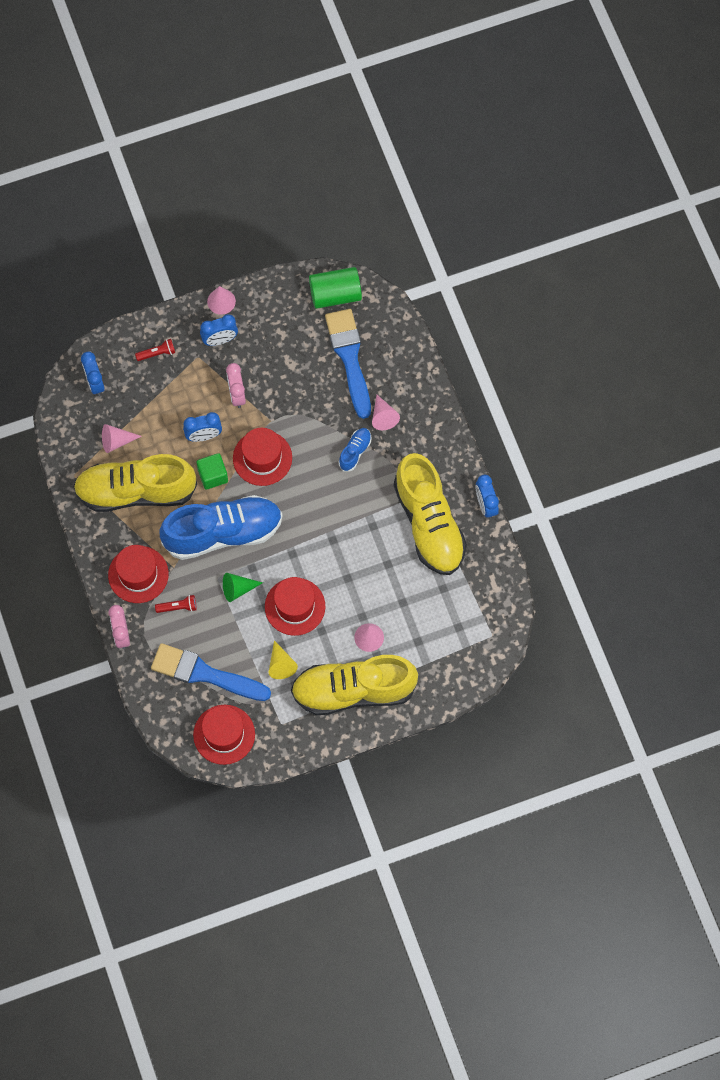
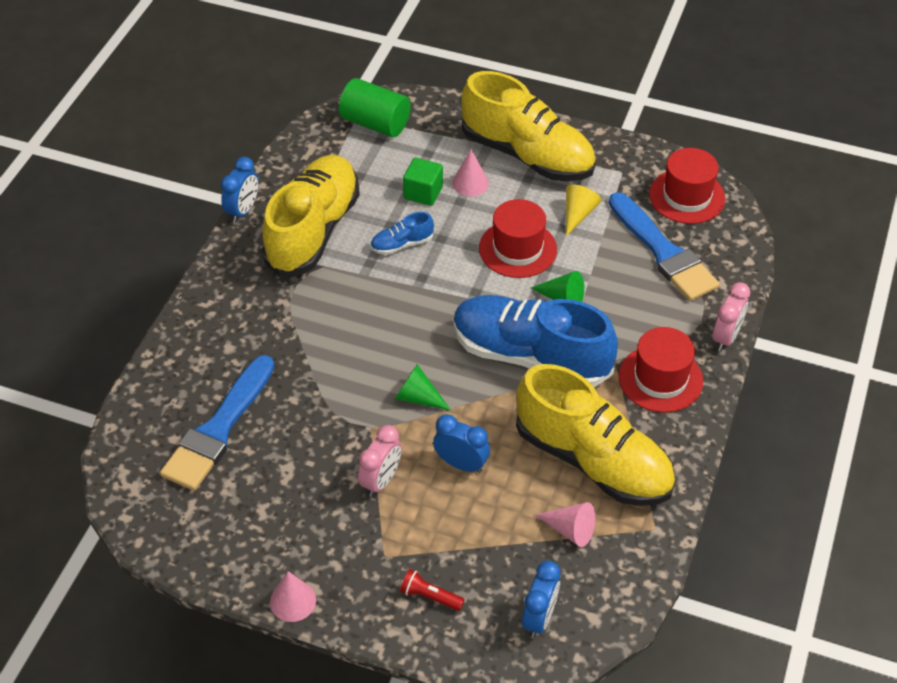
camera: 140 degrees left, 20 degrees down
red flashlight [155,595,197,613] -> none
green cube [197,453,228,490] -> green cube moved to [403,158,443,206]
blue clock [200,314,238,346] -> none
red hat [233,428,292,486] -> green cone [395,364,451,410]
green cylinder [309,267,362,309] -> green cylinder moved to [339,78,411,137]
blue shoe [338,428,371,471] -> blue shoe moved to [370,212,434,255]
pink cone [372,395,400,430] -> none

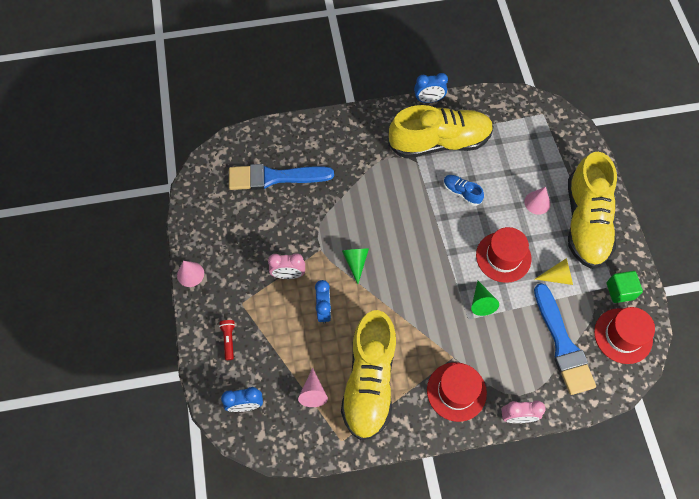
camera: 60 degrees right, 15 degrees up
green cylinder [339,78,411,137] -> none
green cube [403,158,443,206] -> green cube moved to [607,271,643,303]
blue shoe [453,295,618,387] -> none
blue brush [609,192,720,301] -> blue brush turned 45 degrees counterclockwise [534,283,596,395]

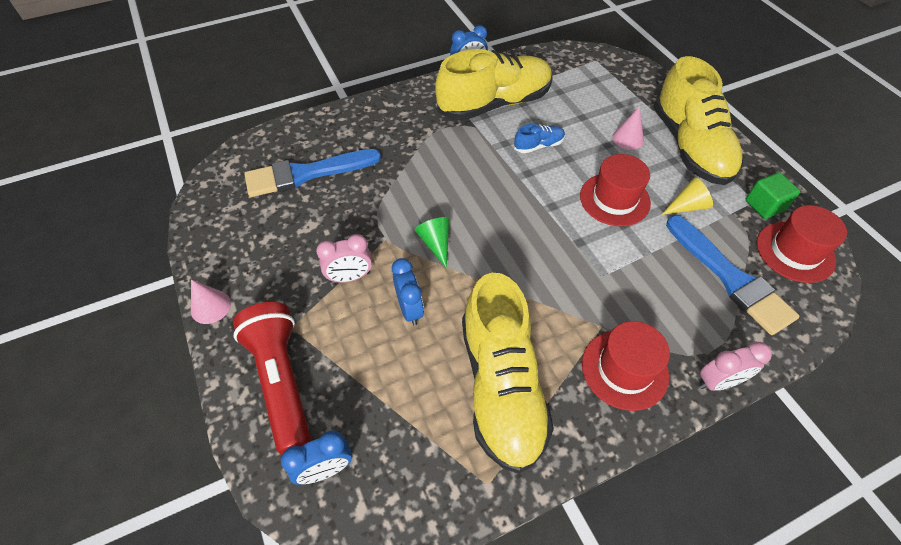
camera: 15 degrees left, 10 degrees down
red flashlight [219,320,235,360] -> red flashlight [233,302,311,455], size x2.44
pink cone [298,368,328,407] -> none
blue shoe [443,175,484,206] -> blue shoe turned 135 degrees clockwise [514,124,565,153]
green cone [471,281,499,316] -> none

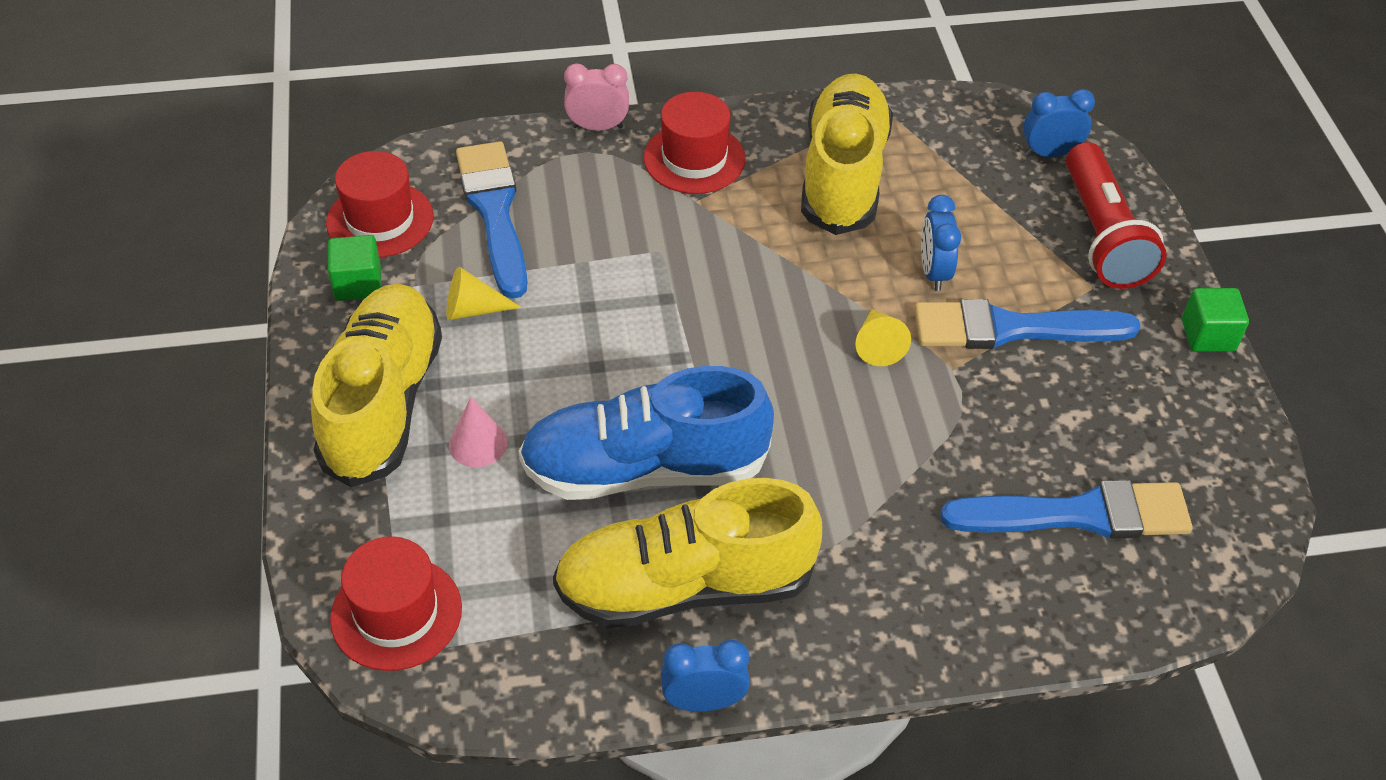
camera: 165 degrees left, 5 degrees down
pink cone [191,279,231,324] -> green cube [1182,288,1249,352]
pink clock [316,234,372,283] -> blue brush [914,299,1141,349]
green cone [415,217,449,268] -> yellow cone [855,309,911,366]
blue shoe [514,124,565,153] -> blue shoe [519,366,774,500], size x2.41
red hat [580,154,651,226] -> red hat moved to [330,536,462,671]

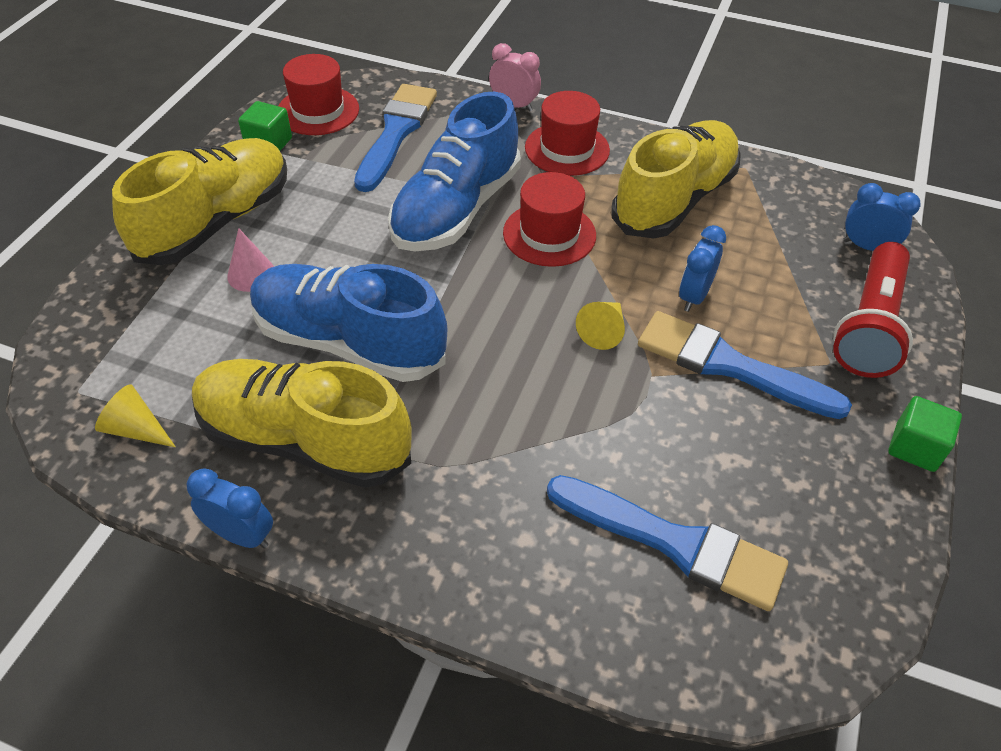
camera: 30 degrees right, 0 degrees up
red hat [330,536,462,671] -> red hat moved to [503,172,596,267]
yellow cone [446,266,522,320] -> yellow cone moved to [95,384,176,447]
none -> blue shoe [388,92,521,251]

